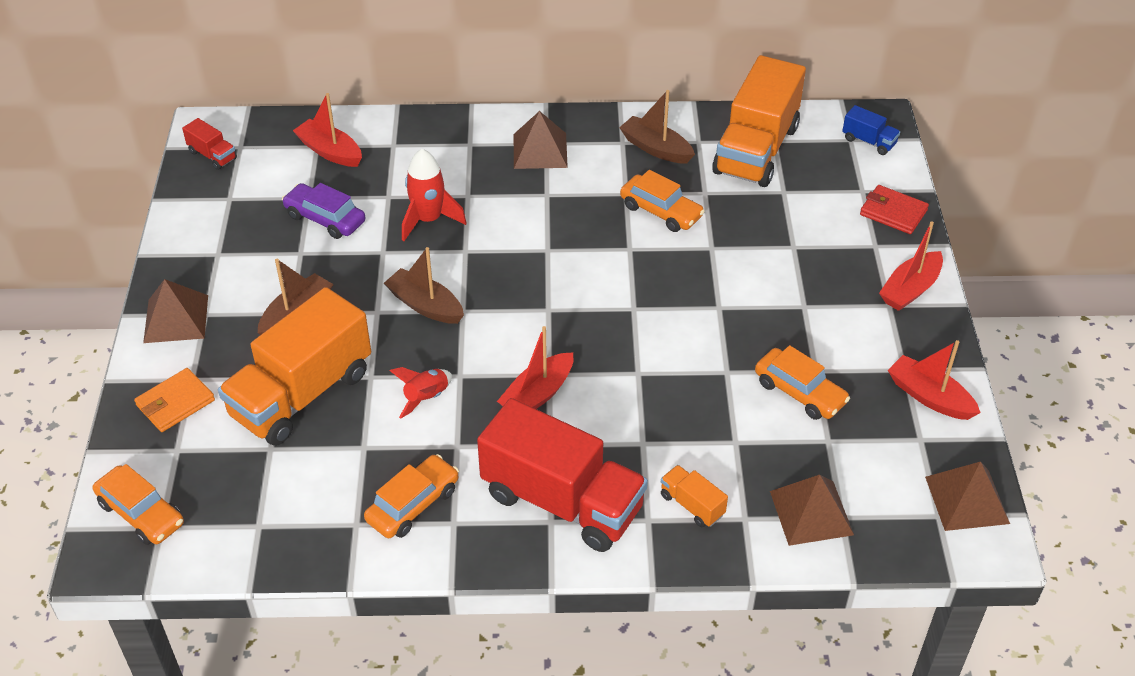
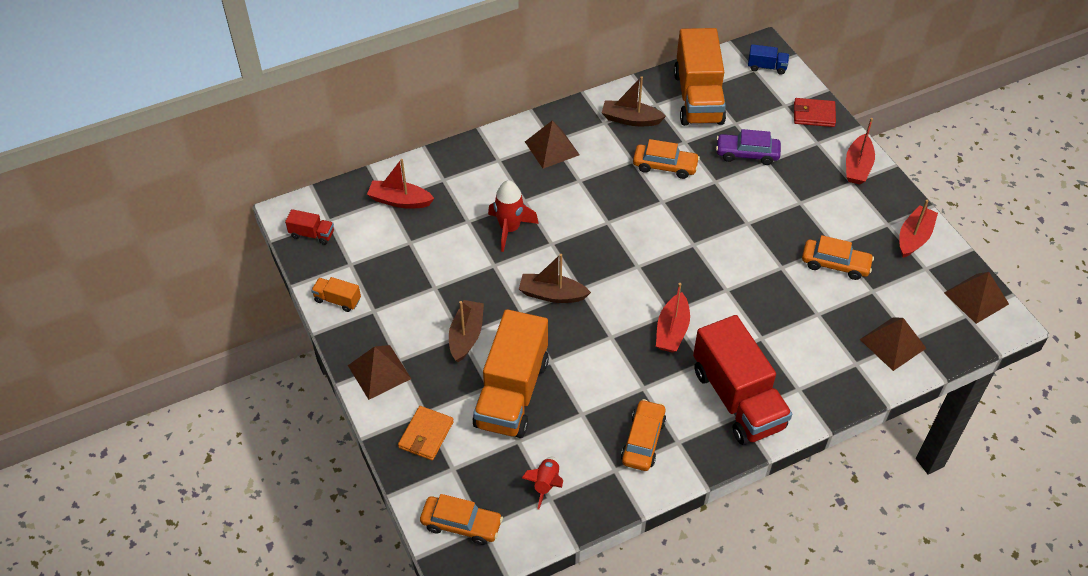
camera: 25 degrees left, 5 degrees up
purple car [282,183,365,239] -> purple car moved to [716,129,781,165]
red rocket [390,367,452,419] -> red rocket moved to [522,457,563,509]
red truck [477,398,648,552] -> red truck turned 60 degrees clockwise [693,315,792,445]
orange truck [661,465,728,527] -> orange truck moved to [311,277,361,312]
red boat [888,340,981,420] -> red boat turned 105 degrees clockwise [899,200,938,258]

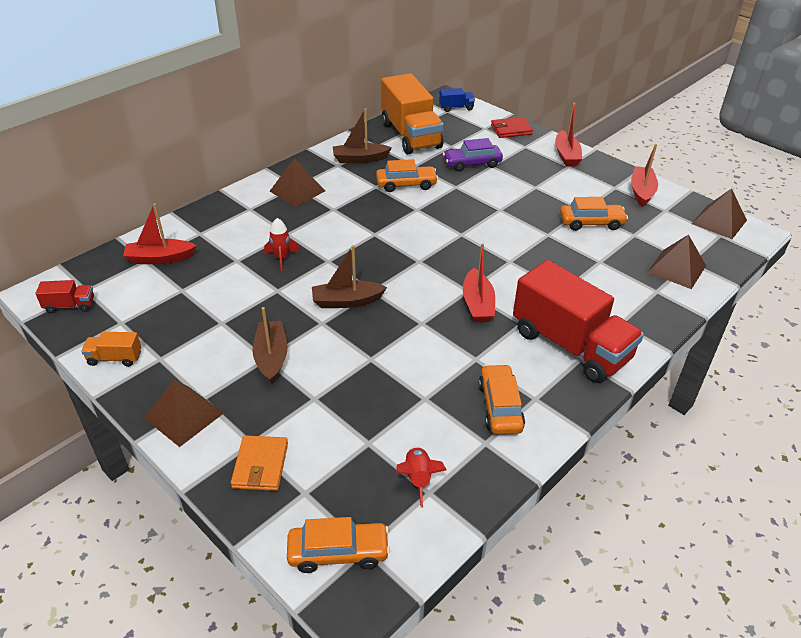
camera: 20 degrees left, 10 degrees down
orange truck [473,309,549,438] -> none
red rocket [488,180,539,252] -> red rocket [264,218,300,271], size x0.66

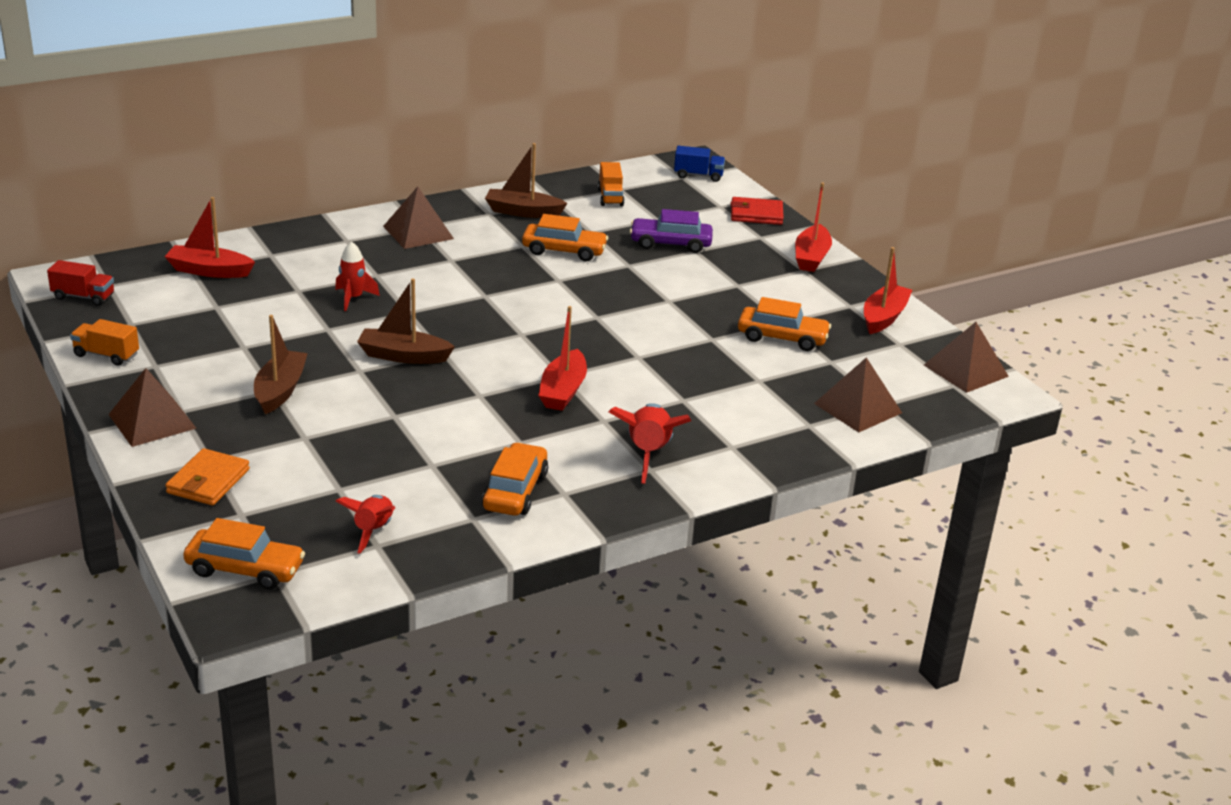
camera: 15 degrees right, 10 degrees down
orange truck [381,73,444,154] -> orange truck [598,162,624,206], size x0.42
red truck [513,260,644,383] -> red rocket [609,403,691,484]

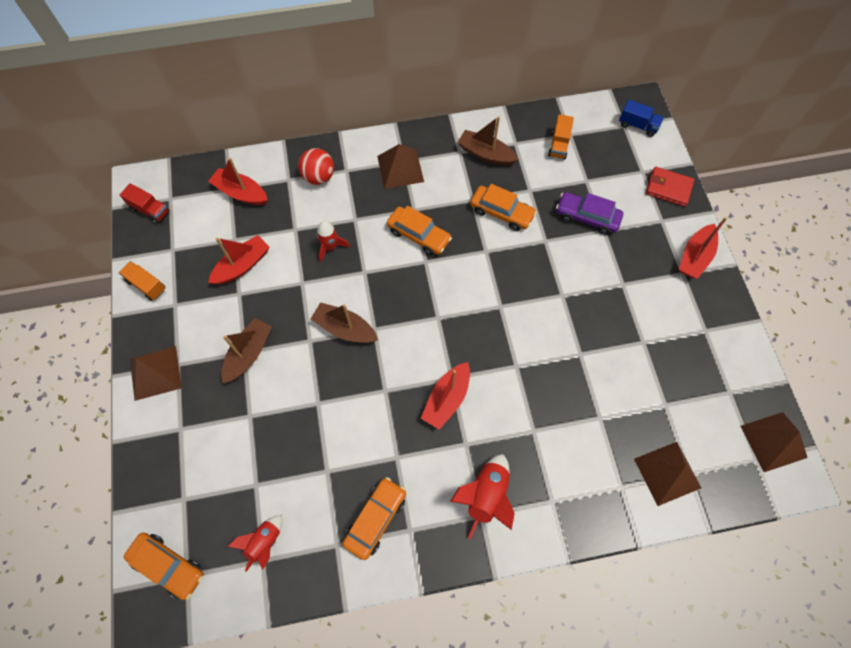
camera: 20 degrees right, 35 degrees up
orange wallet [165,448,250,505] -> none
orange car [738,297,831,351] -> orange car moved to [387,206,452,255]
red boat [864,247,912,334] -> red boat moved to [208,235,270,285]
none -> red ball [298,148,334,185]

